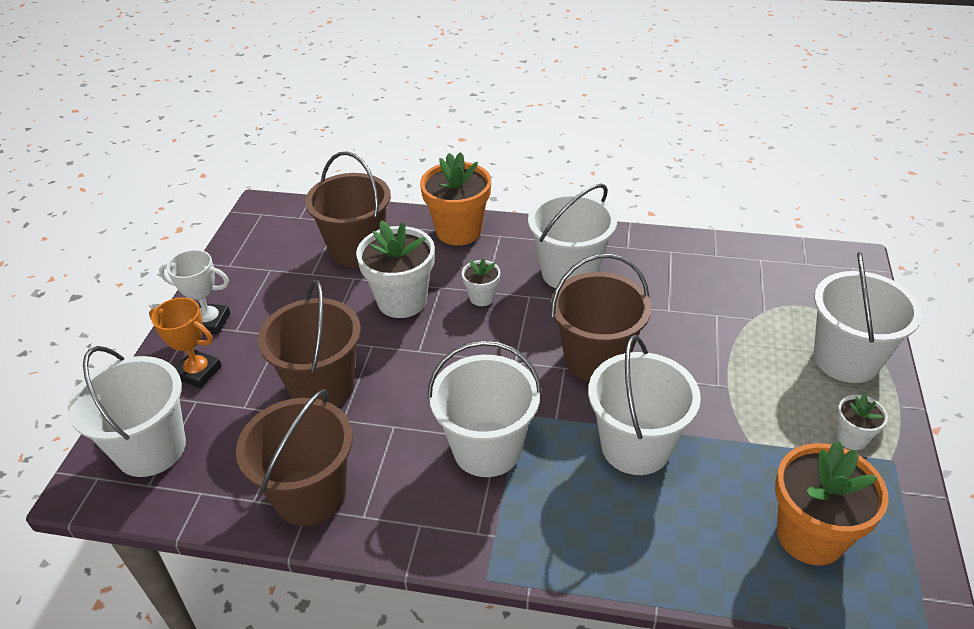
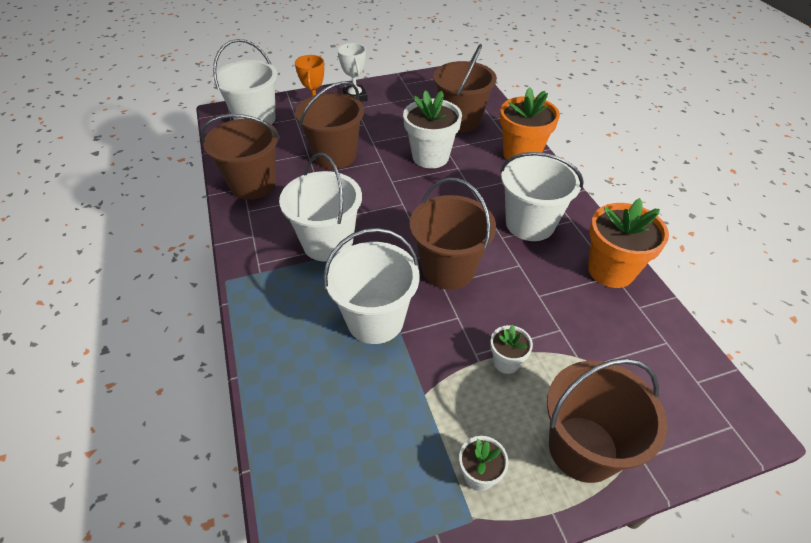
camera: 60 degrees right, 5 degrees up
white flower pot [462,258,500,306] -> white flower pot moved to [490,325,533,374]
orange flower pot [775,441,889,565] -> orange flower pot moved to [588,198,669,288]
white bucket [814,252,922,383] -> brown bucket [547,358,667,483]

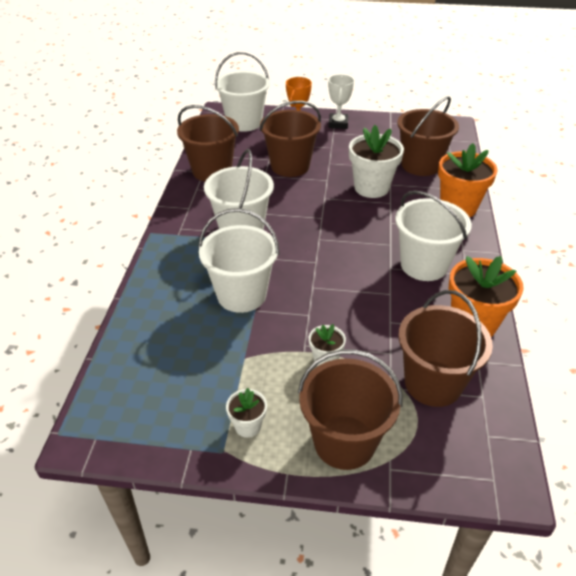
camera: 25 degrees right, 5 degrees down
brown bucket [410,178,496,290] -> brown bucket moved to [398,290,493,407]

